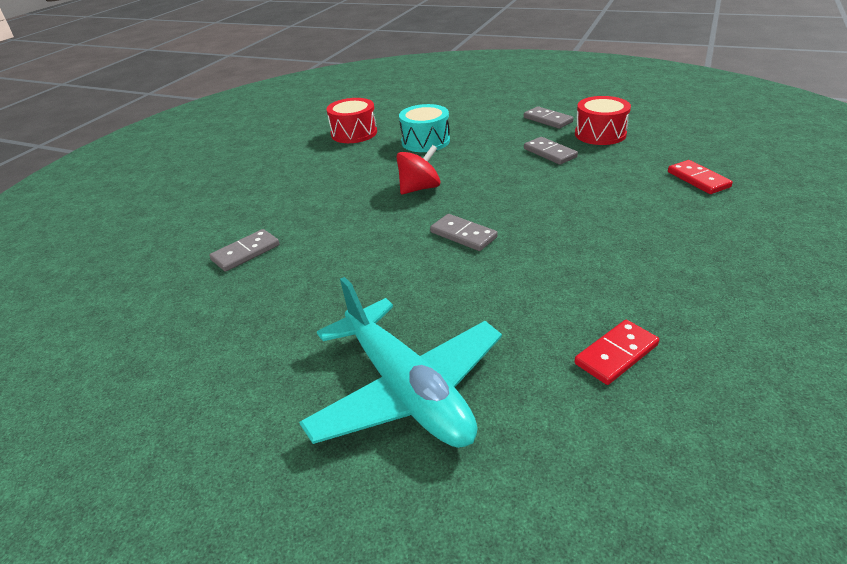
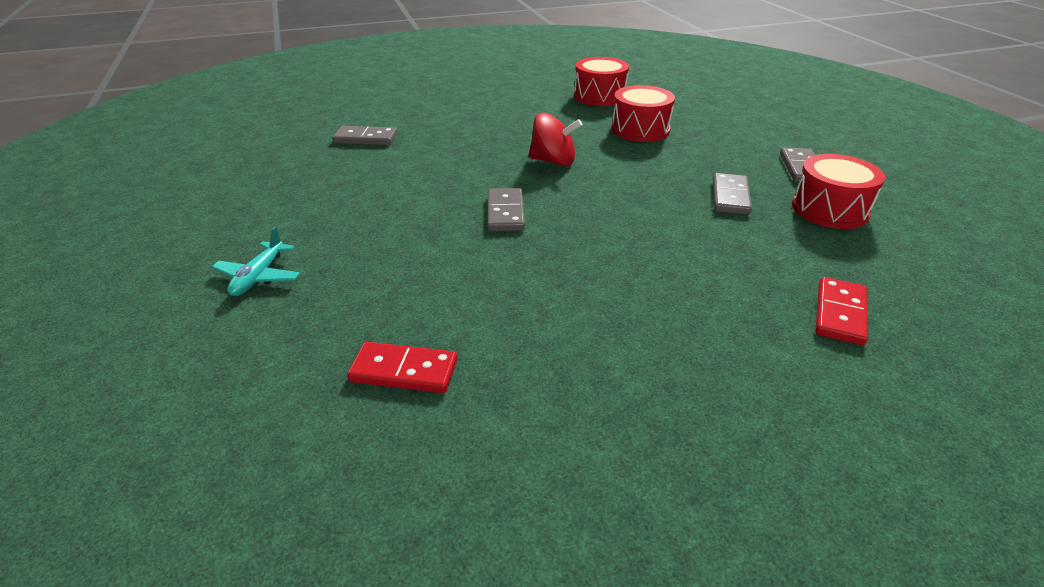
camera: 45 degrees right, 0 degrees up
turquoise plane [299,277,502,448] -> turquoise plane [212,226,300,296], size x0.43
turquoise drum [399,104,450,152] -> red drum [612,85,675,142]

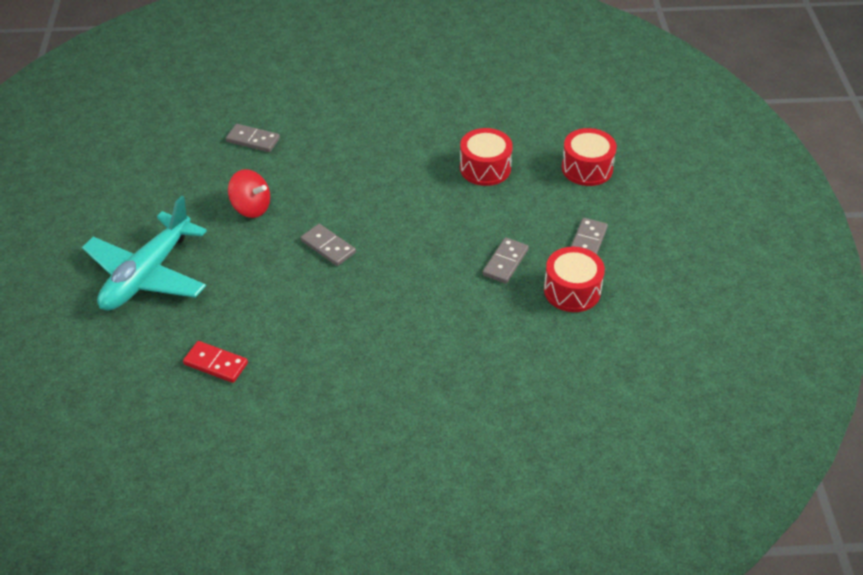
camera: 15 degrees right, 10 degrees up
turquoise plane [212,226,300,296] -> turquoise plane [82,195,207,311], size x2.33
grey domino [488,188,525,231] -> grey domino turned 60 degrees counterclockwise [301,224,356,266]
red spinning top [528,113,583,167] -> red spinning top moved to [228,169,270,218]
red drum [574,57,629,106] -> red drum moved to [561,128,617,186]
red domino [815,277,868,345] -> none

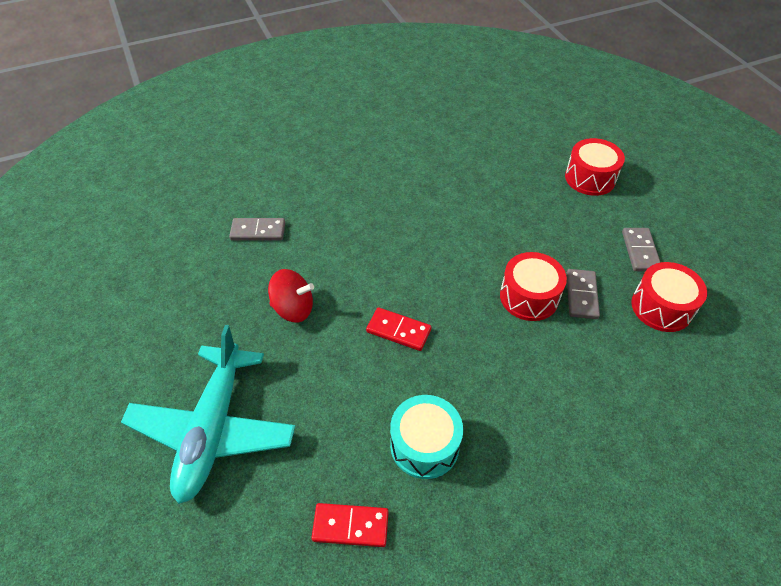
camera: 20 degrees left, 5 degrees up
grey domino [301,224,356,266] -> red domino [366,307,431,351]
red drum [460,128,513,186] -> red drum moved to [500,252,567,321]
none -> turquoise drum [390,395,463,479]

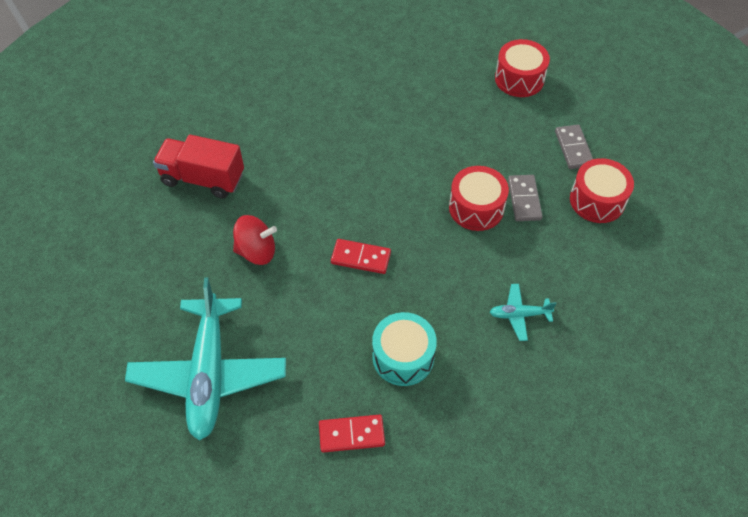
camera: 10 degrees left, 5 degrees up
grey domino [229,218,285,241] -> red truck [153,134,244,199]
none -> turquoise plane [490,284,556,341]

